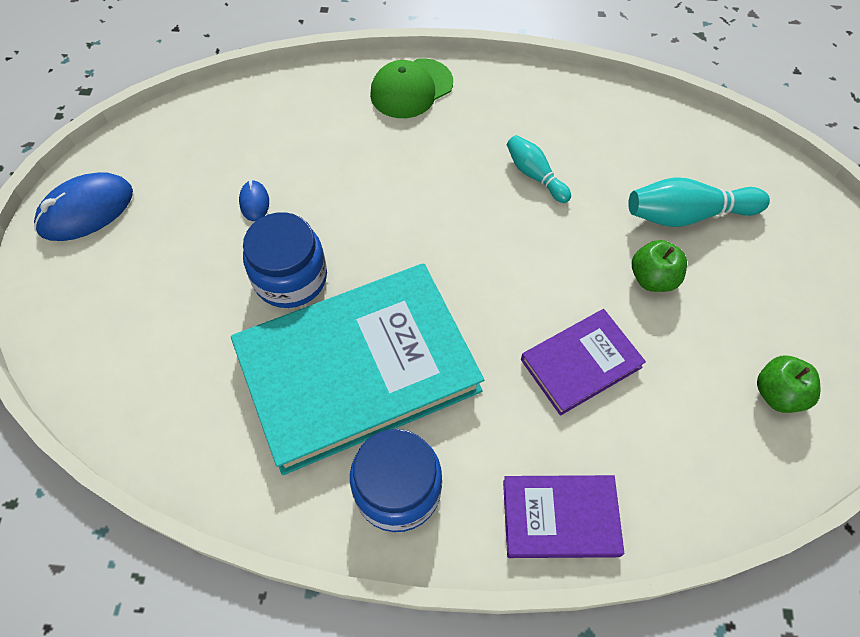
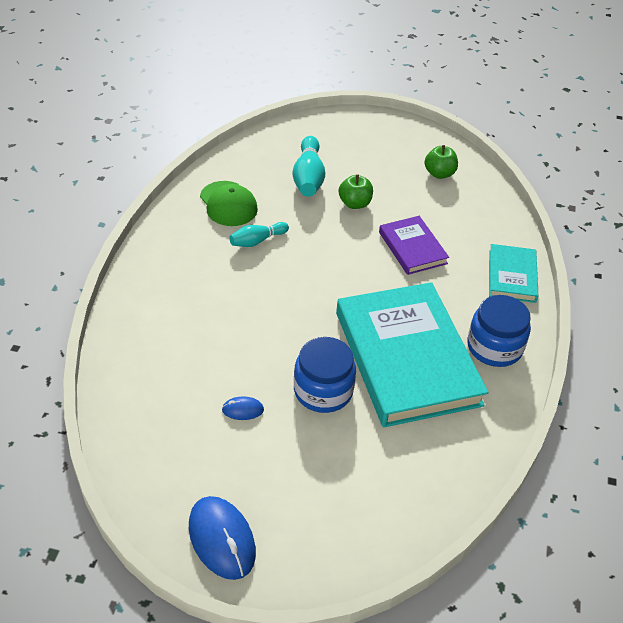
camera: 85 degrees left, 15 degrees down
green cap [370,58,453,118] -> green cap moved to [200,181,258,226]
purple book [503,475,624,558] -> turquoise book [489,244,538,303]

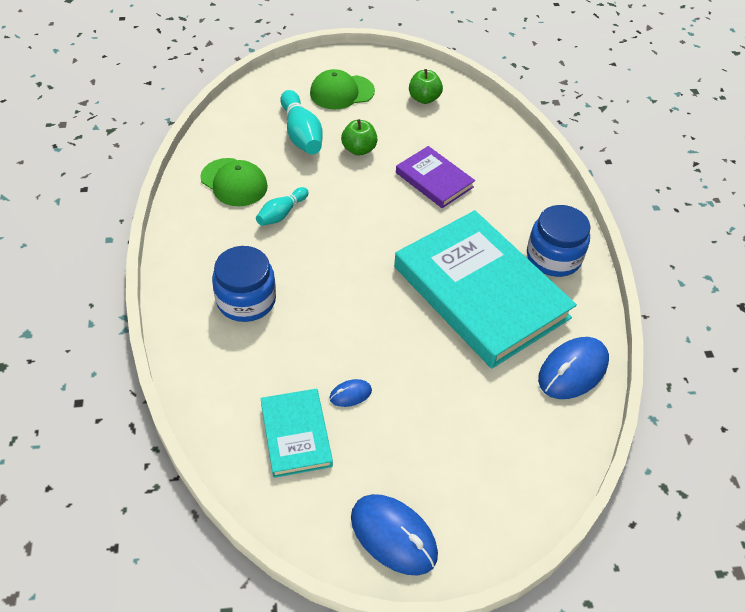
camera: 20 degrees left, 5 degrees up
blue jar [294,337,356,413] -> blue jar moved to [212,246,276,322]
turquoise book [489,244,538,303] -> turquoise book moved to [260,388,333,478]
none -> green cap [310,69,375,109]
none -> blue mouse [538,337,609,399]

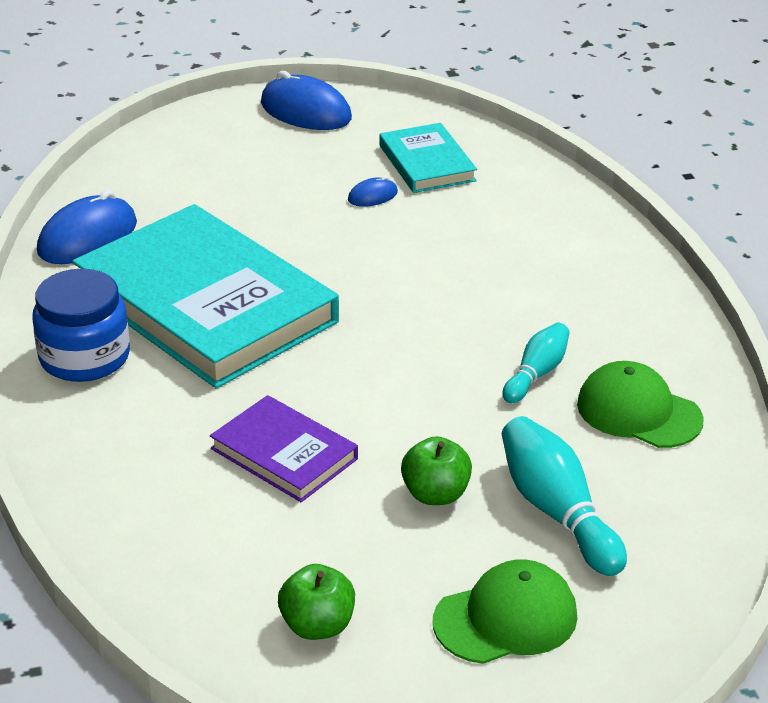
camera: 175 degrees right, 15 degrees down
blue jar [212,246,276,322] -> none

